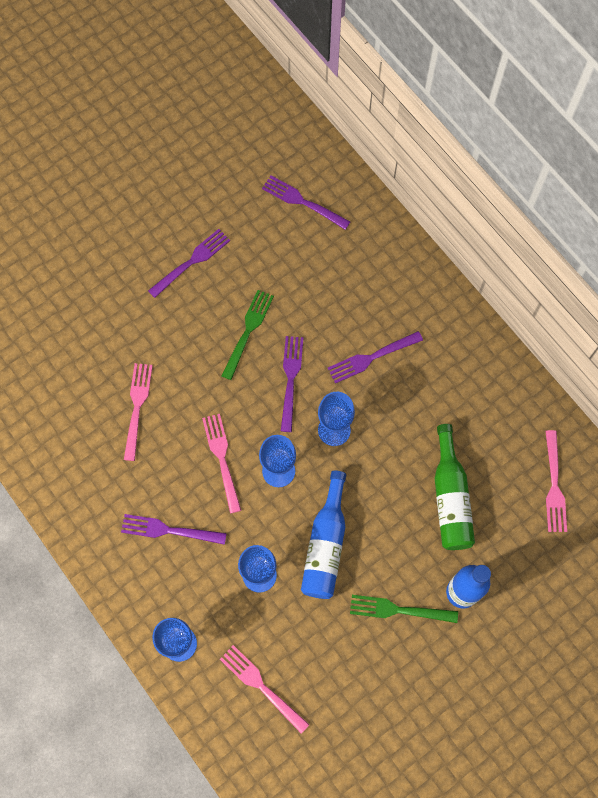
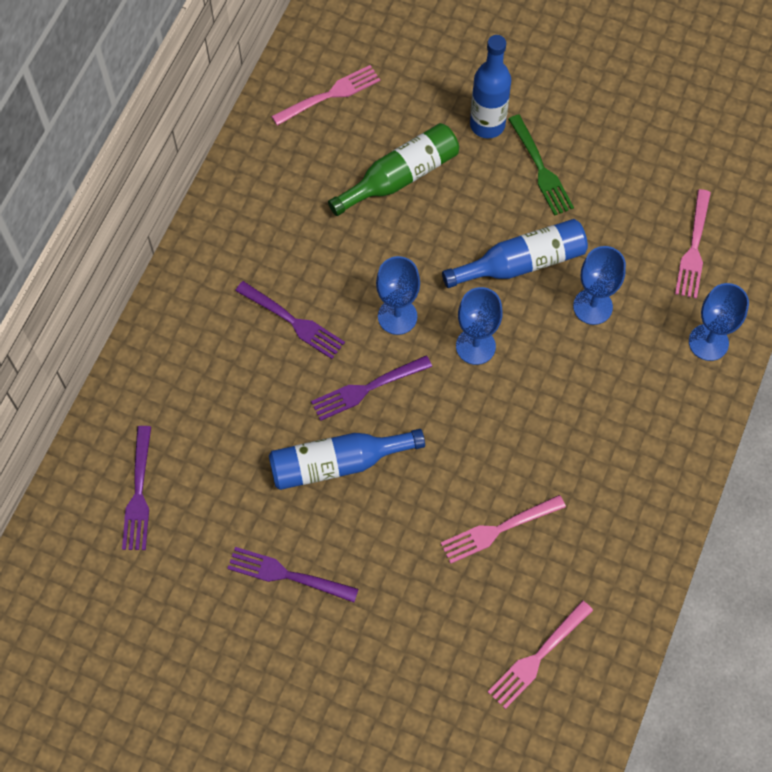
camera: 120 degrees left, 5 degrees down
purple fork [121,514,227,545] -> none
pink fork [202,414,241,513] -> pink fork moved to [488,600,593,709]
green fork [221,290,274,380] -> blue bottle [269,429,425,490]

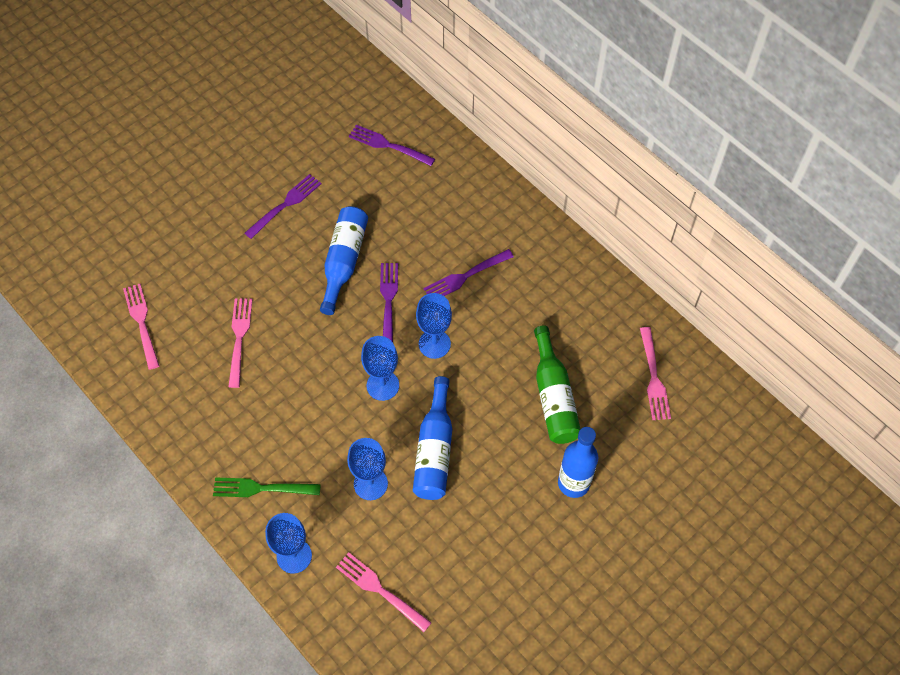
camera: 115 degrees right, 5 degrees down
green fork [508,114,574,216] -> green fork moved to [213,478,321,497]

